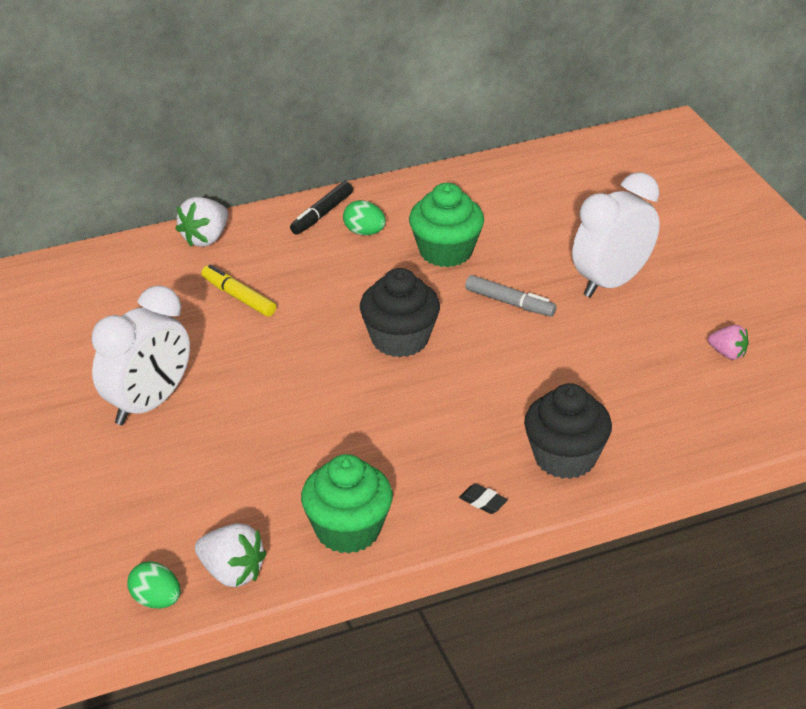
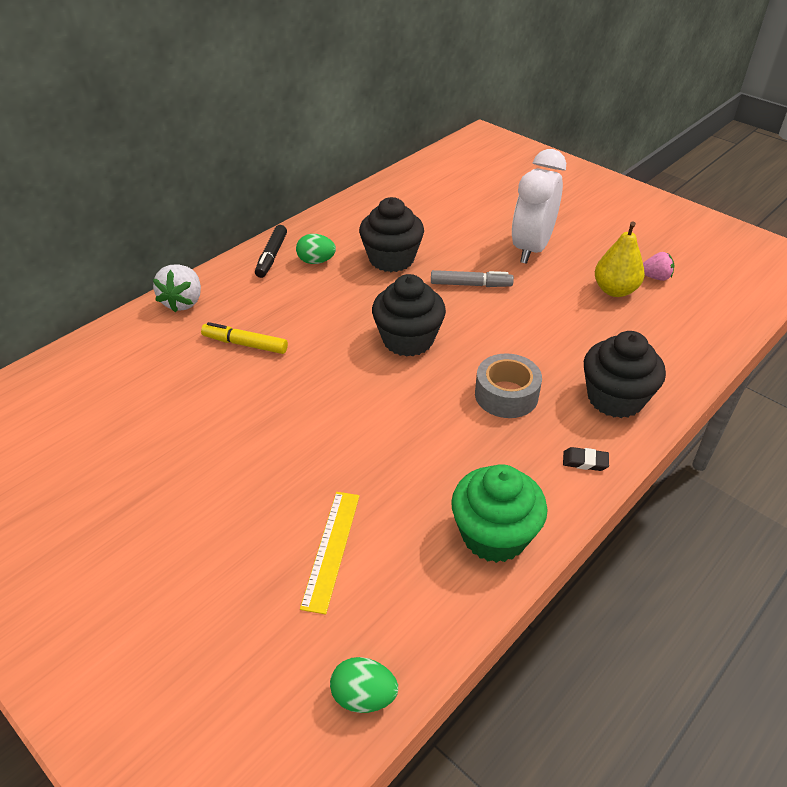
camera: 25 degrees left, 5 degrees up
white clock [91,285,190,425] -> none
white strawberry [195,523,266,587] -> none
green cupcake [409,183,484,267] -> black cupcake [359,197,424,272]
none -> yellow ruler [300,492,360,615]
none -> grey tape [475,353,542,418]
none -> yellow pear [595,221,645,297]

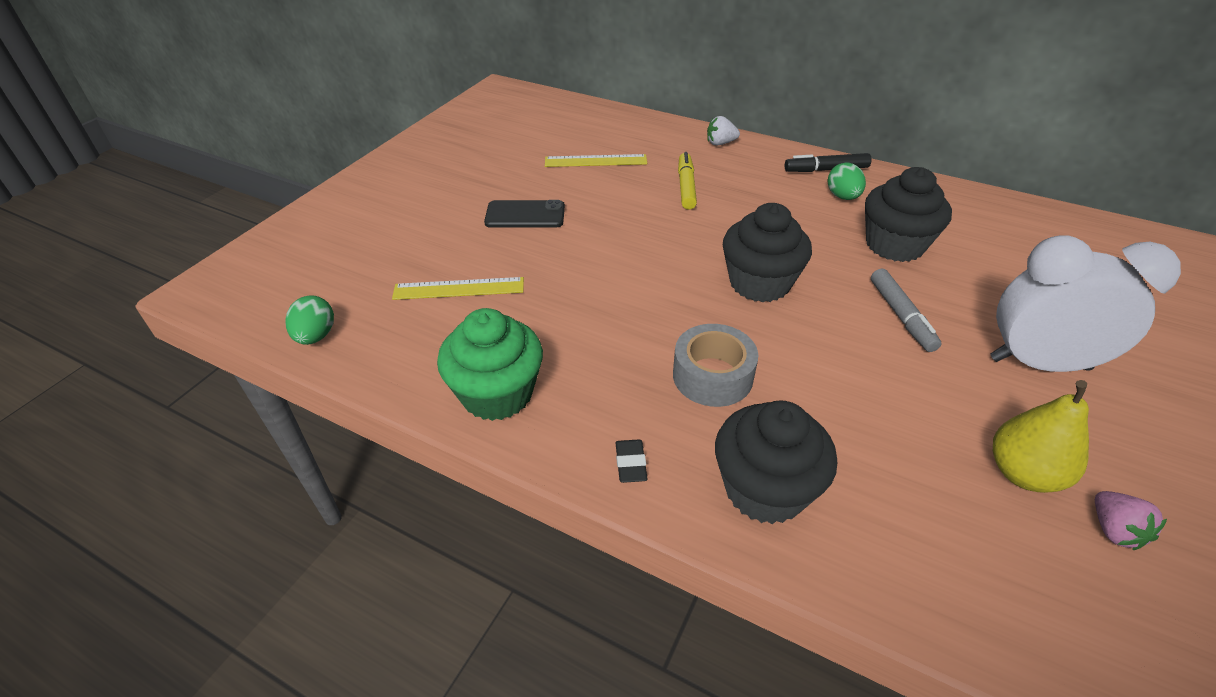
camera: 75 degrees right, 0 degrees up
white strawberry [153,264,201,313] -> white strawberry [707,116,740,145], size x0.64
none -> black phone [484,200,565,228]
none -> yellow ruler [545,154,647,167]

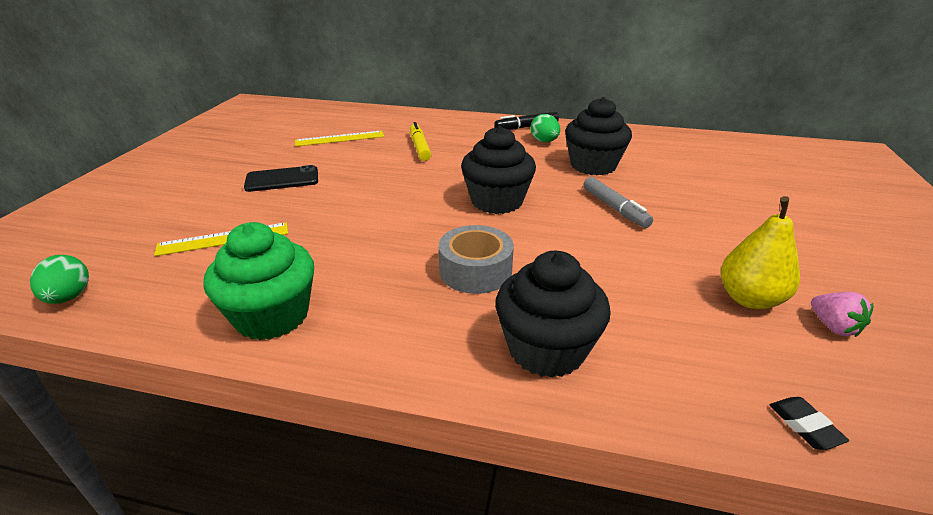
camera: 15 degrees left, 10 degrees down
black eraser [616,439,647,483] -> black eraser moved to [770,397,849,450]
white strawberry [707,116,740,145] -> none
white clock [990,235,1181,372] -> none

